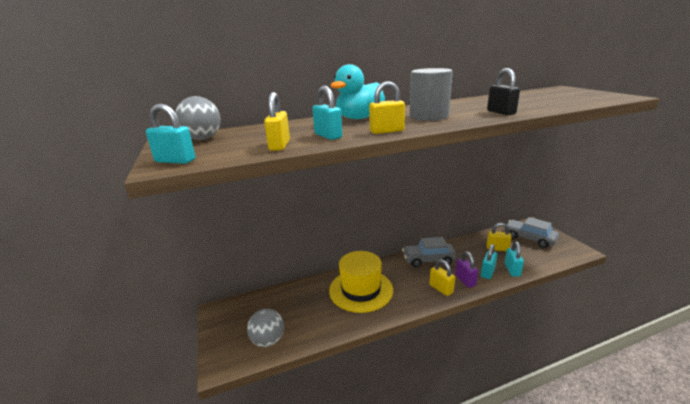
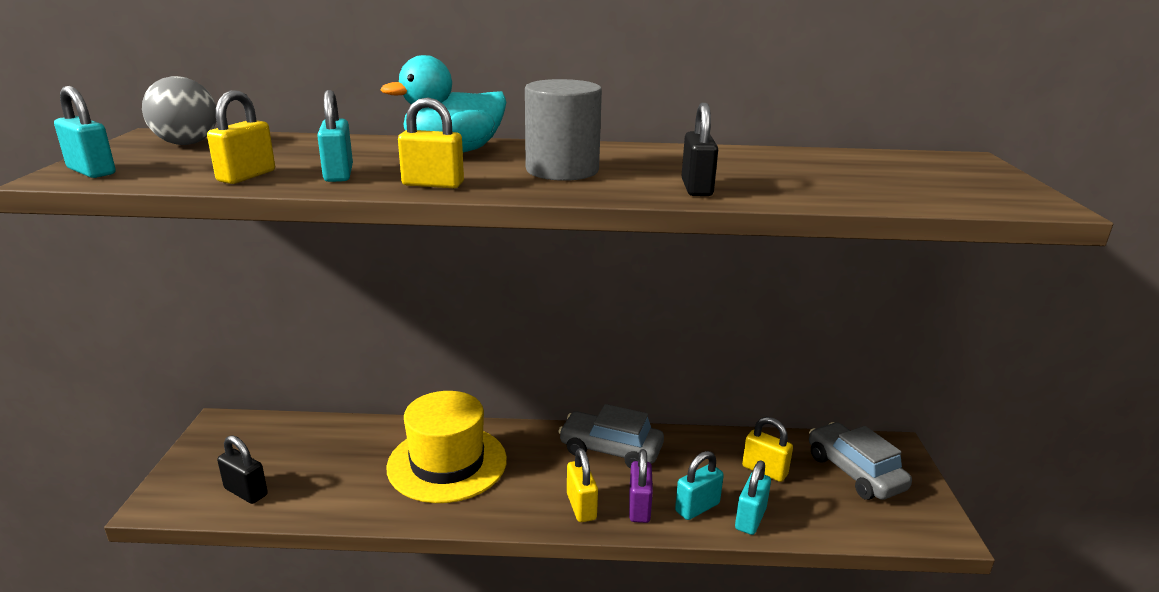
camera: 20 degrees right, 0 degrees up
grey ball [247,309,284,347] -> black padlock [217,435,268,504]

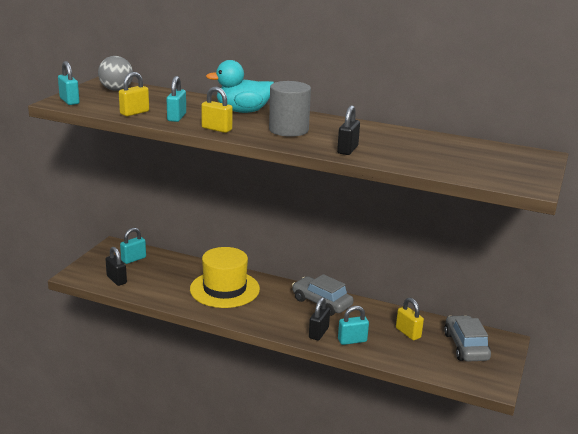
camera: 20 degrees right, 0 degrees up
yellow padlock [567,448,598,522] -> none
purple padlock [629,449,653,523] -> black padlock [309,297,330,340]
turquoise padlock [735,461,771,535] -> turquoise padlock moved to [120,228,146,264]

